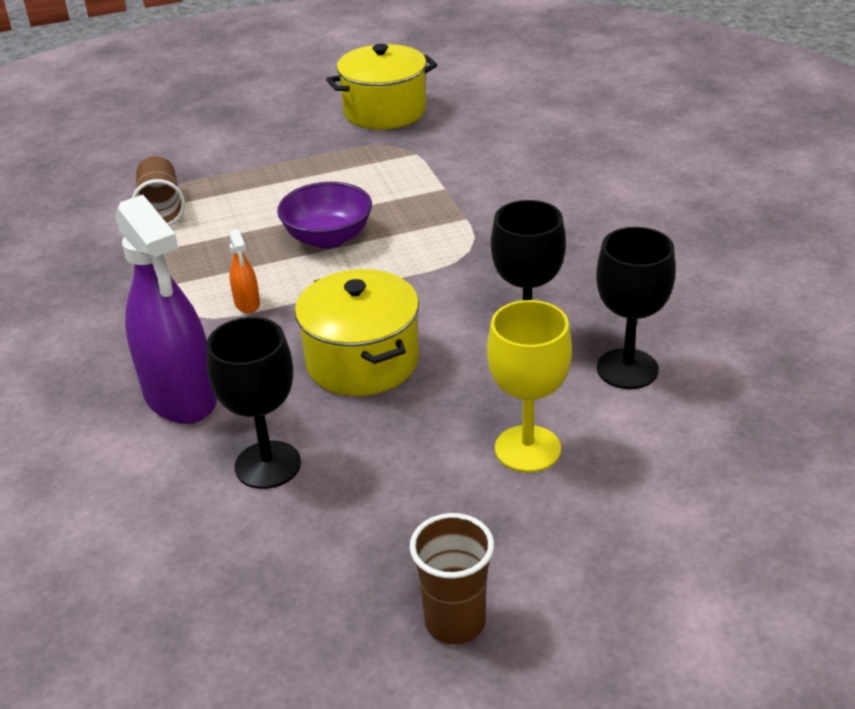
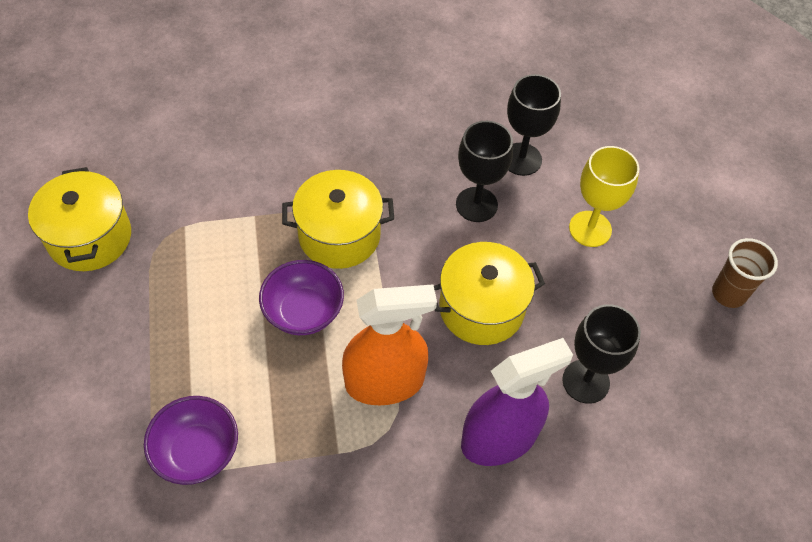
camera: 85 degrees left, 20 degrees up
brown cup [132,156,185,226] -> purple bowl [144,396,238,485]
orange spray bottle [229,229,260,313] -> orange spray bottle [342,284,437,405], size x2.41
none -> yellow pot [282,170,394,269]

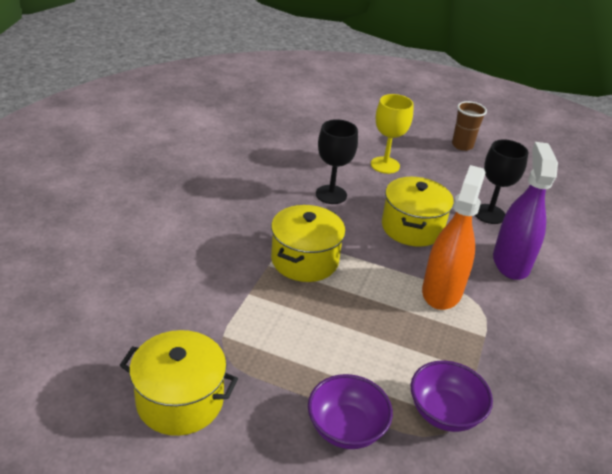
camera: 60 degrees left, 20 degrees down
purple bowl [259,260,344,335] -> purple bowl moved to [308,374,393,449]
black goblet [507,74,561,176] -> none

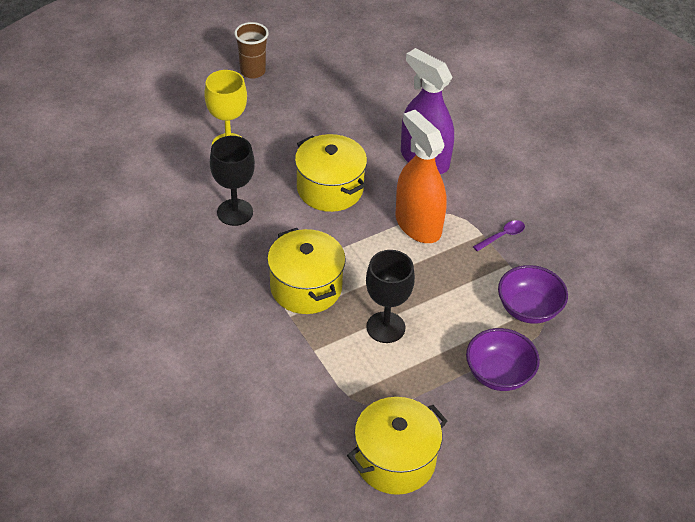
camera: 50 degrees left, 10 degrees up
black goblet [475,139,528,224] -> black goblet moved to [366,250,415,343]
none -> purple spoon [473,220,525,251]

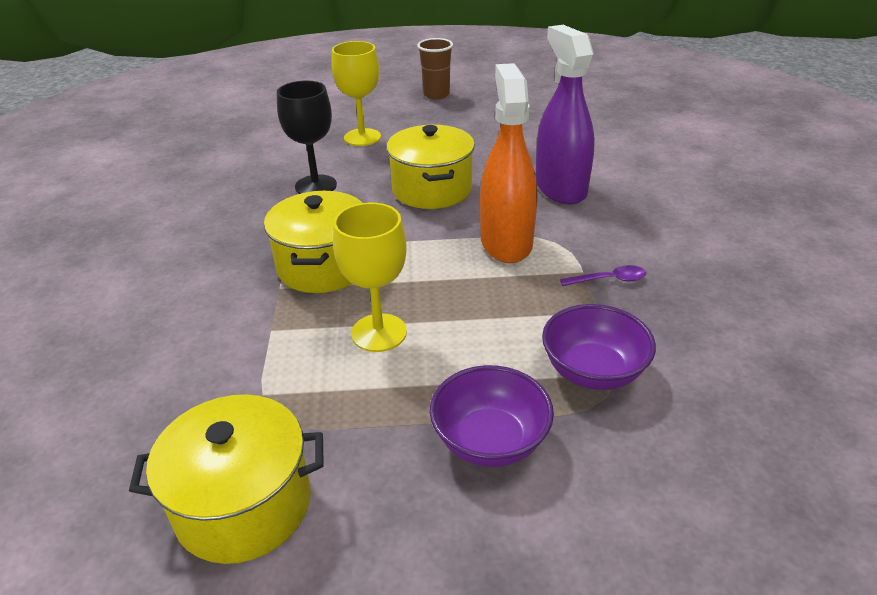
camera: 30 degrees right, 10 degrees down
black goblet [366,250,415,343] -> yellow goblet [333,203,407,352]

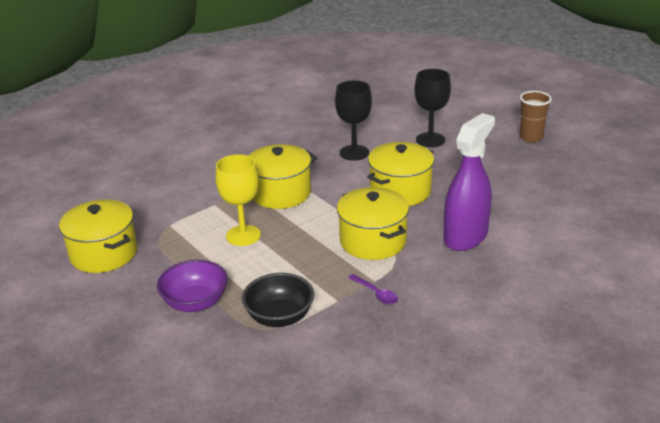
camera: 55 degrees right, 5 degrees down
yellow goblet [332,41,381,146] -> black goblet [414,69,451,147]
orange spray bottle [480,63,537,263] -> yellow pot [337,187,409,260]
purple bowl [542,304,656,390] -> black bowl [242,273,314,327]

